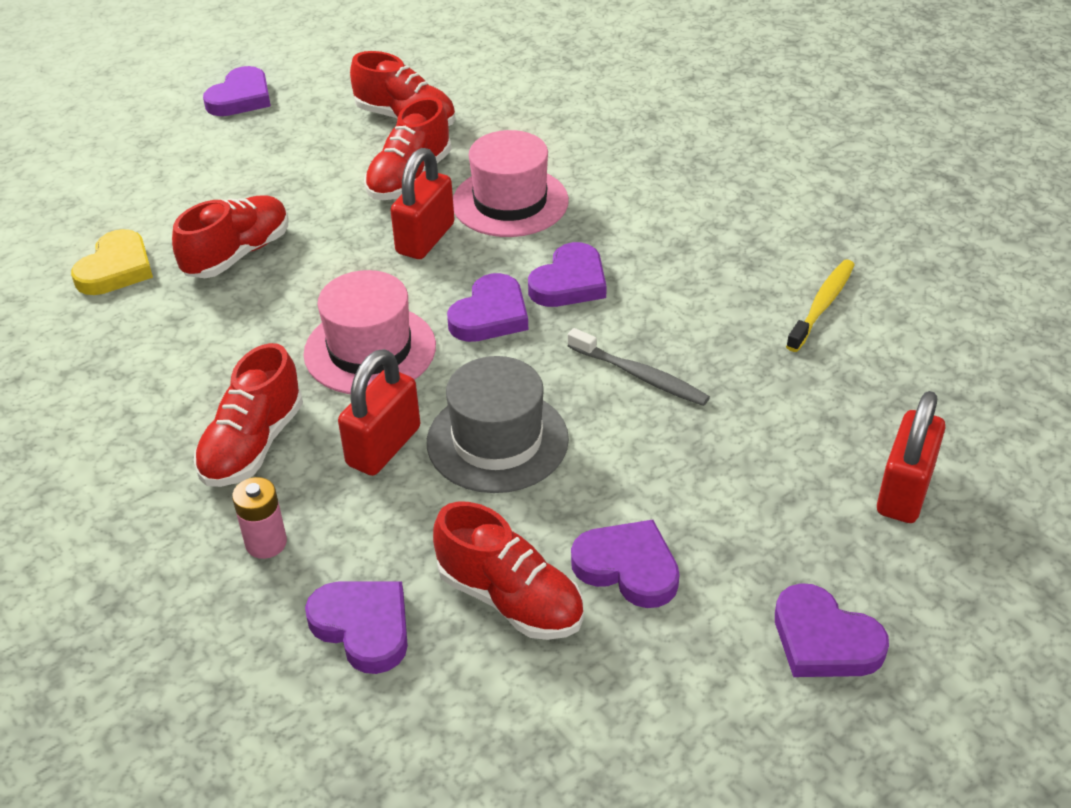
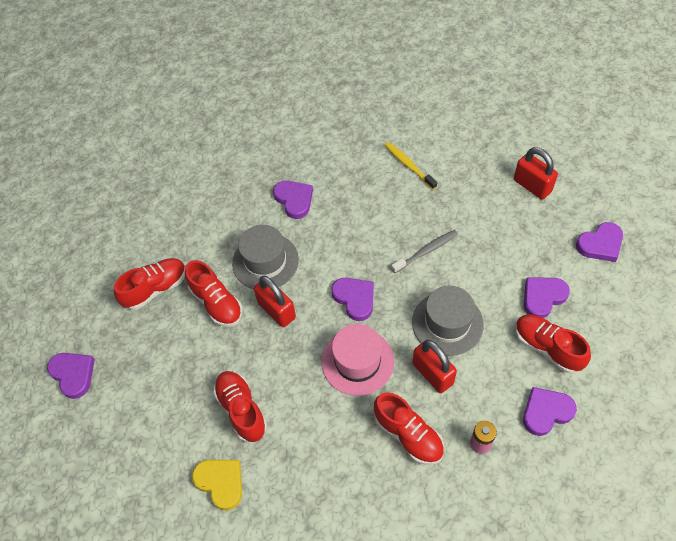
camera: 65 degrees left, 15 degrees up
red shoe [433,502,584,640] -> red shoe turned 105 degrees counterclockwise [515,314,591,373]
pink hat [453,130,569,237] -> grey hat [232,225,299,289]
purple heart [528,242,607,307] -> purple heart moved to [273,181,313,219]

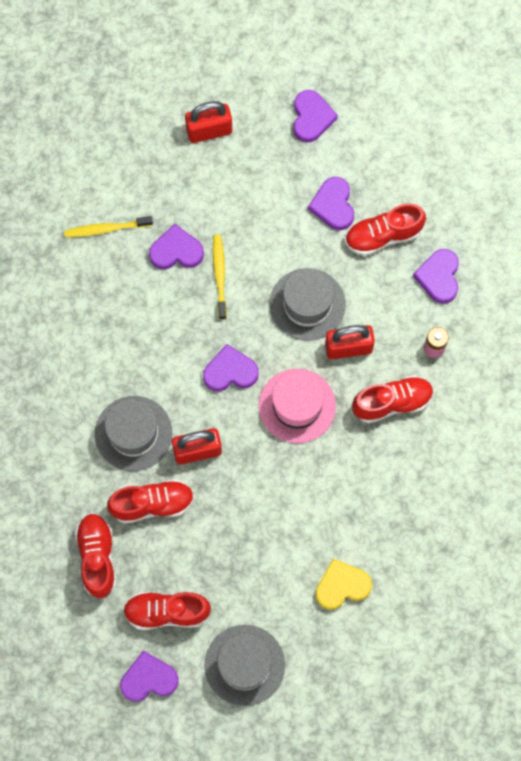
camera: 65 degrees left, 15 degrees up
red shoe [213,371,267,442] -> red shoe moved to [123,592,211,630]
purple heart [273,181,313,219] -> purple heart moved to [149,224,204,269]
grey toothbrush [391,230,458,273] -> yellow toothbrush [213,234,227,320]
none -> grey hat [204,625,285,706]

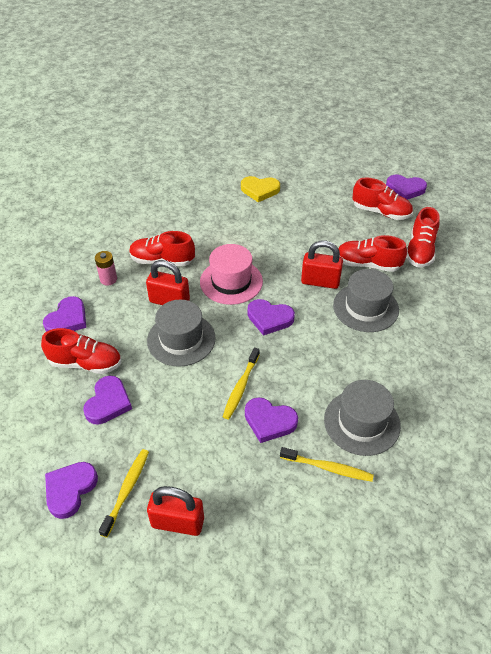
camera: 155 degrees left, 25 degrees down
grey hat [204,625,285,706] -> grey hat moved to [324,380,401,456]
none -> yellow toothbrush [99,449,149,538]

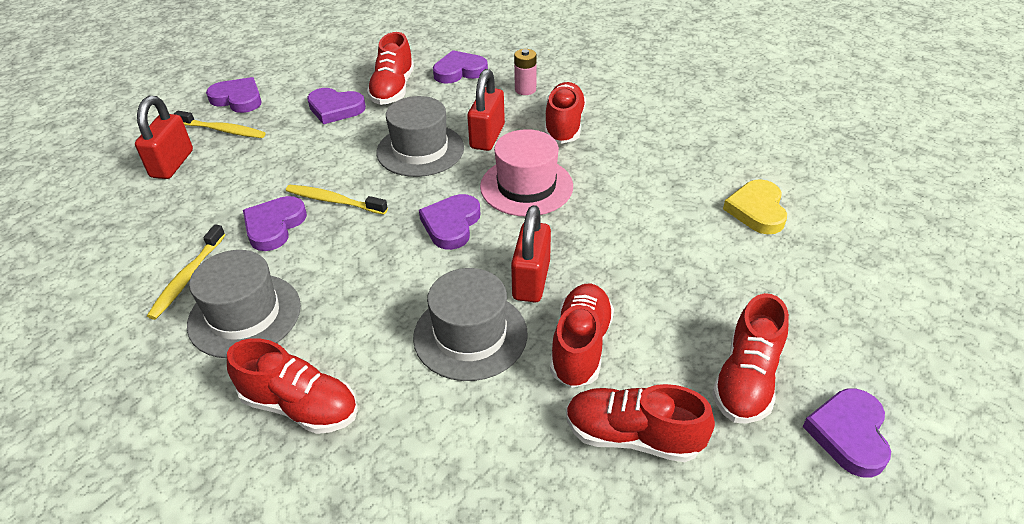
camera: 90 degrees right, 5 degrees down
purple heart [43,296,86,332] -> purple heart turned 135 degrees clockwise [433,50,488,83]
none -> red shoe [227,338,358,434]

